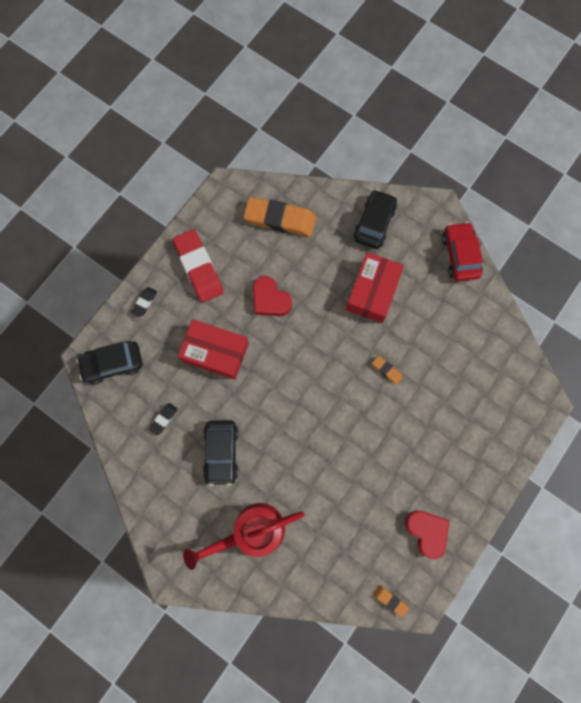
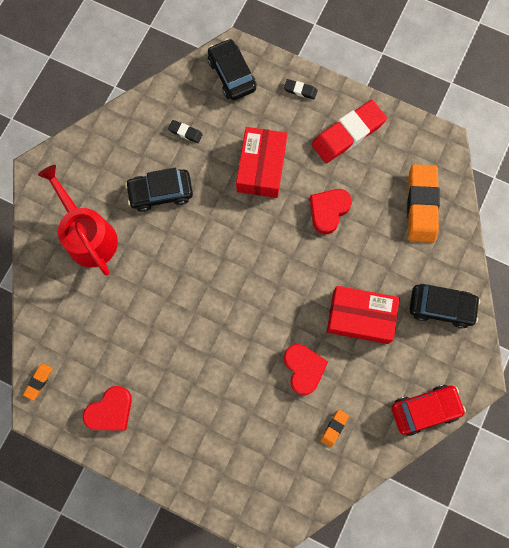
camera: 80 degrees right, 0 degrees up
orange eraser [372,356,403,385] -> orange eraser moved to [320,409,349,447]
none -> red heart [284,344,328,395]

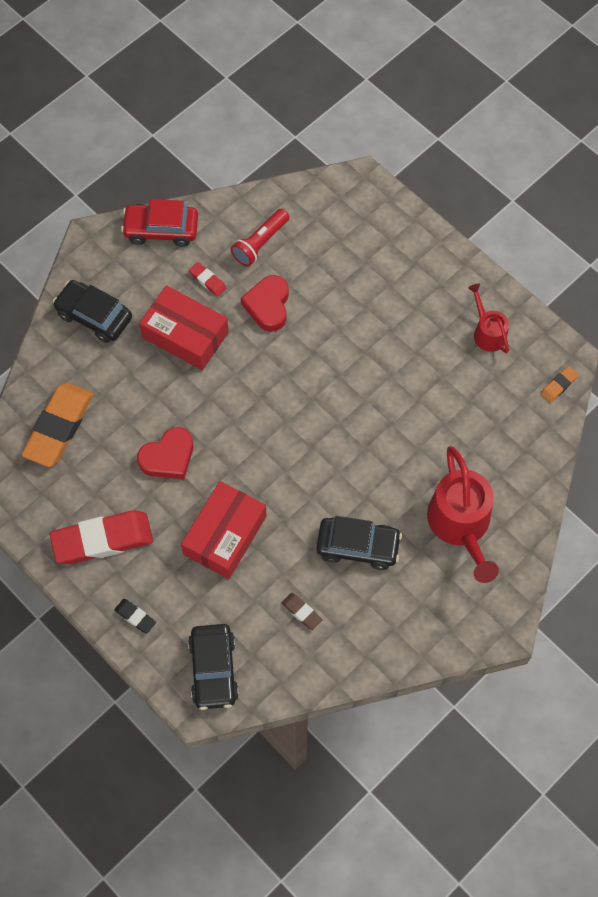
camera: 160 degrees left, 10 degrees down
red heart [83,386,132,430] -> red watering can [468,284,509,353]
black eraser [168,120,203,143] -> brown eraser [281,593,323,630]
orange eraser [320,409,349,447] -> red flashlight [231,209,289,267]
none -> red eraser [189,262,226,297]

